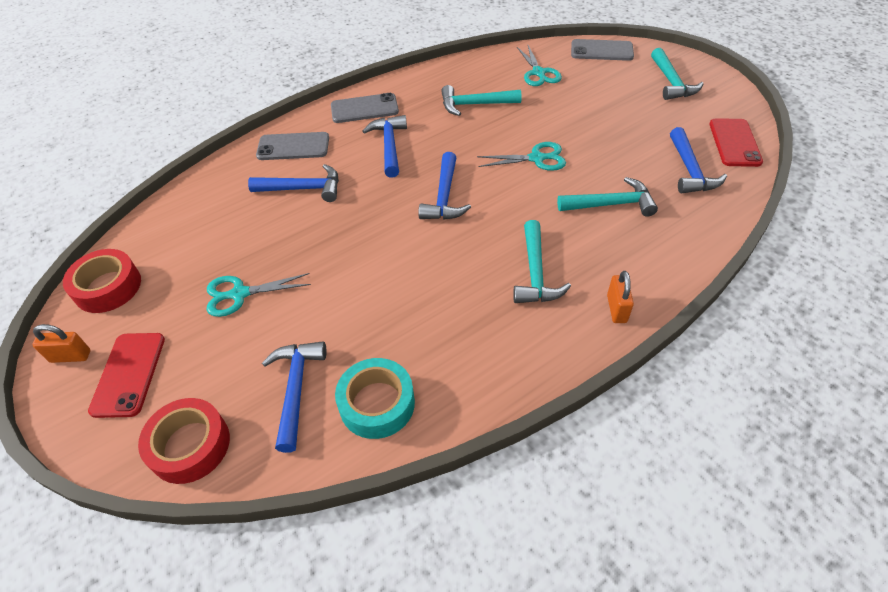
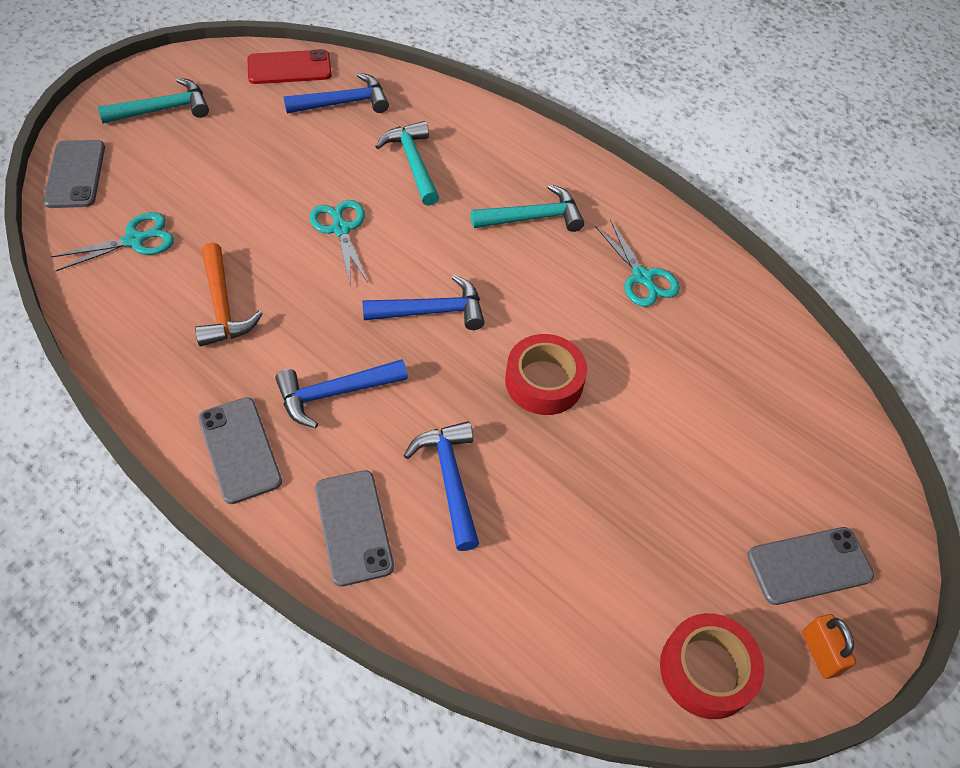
camera: 110 degrees left, 5 degrees up
red phone [88,333,165,418] -> grey phone [747,527,874,605]
red tape [138,398,230,484] -> red tape moved to [505,334,587,415]
turquoise scissors [206,273,311,317] -> turquoise scissors moved to [596,220,680,307]
blue hammer [262,341,326,453] -> none
turquoise tape [335,358,415,439] -> none
turquoise hammer [441,85,521,116] -> orange hammer [195,243,263,347]
orange padlock [607,271,634,323] -> none

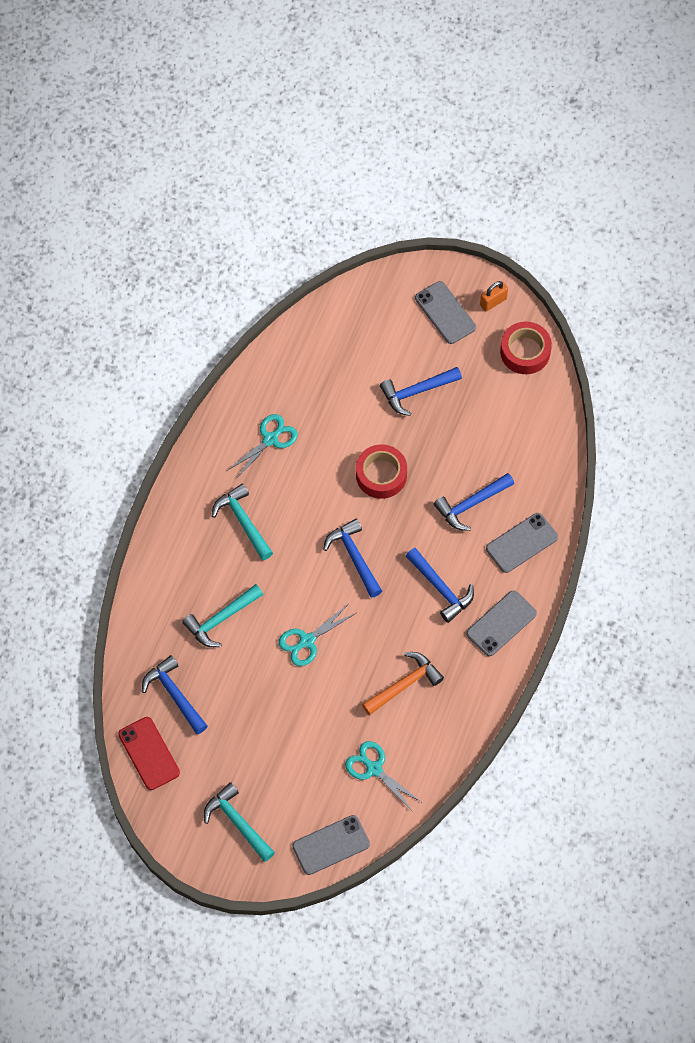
camera: 105 degrees left, 10 degrees up
none -> blue hammer [380,367,462,416]

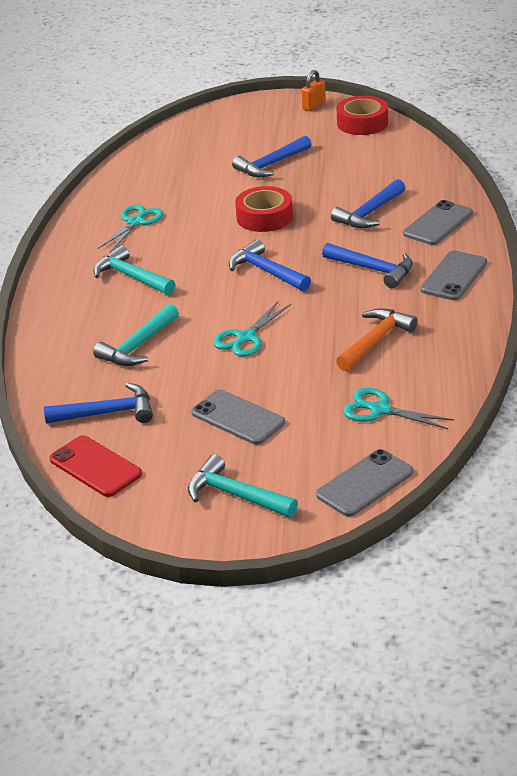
camera: 15 degrees left, 30 degrees down
blue hammer [142,655,208,734] -> blue hammer turned 135 degrees clockwise [44,383,153,423]
grey phone [415,281,476,344] -> grey phone moved to [191,389,285,445]

